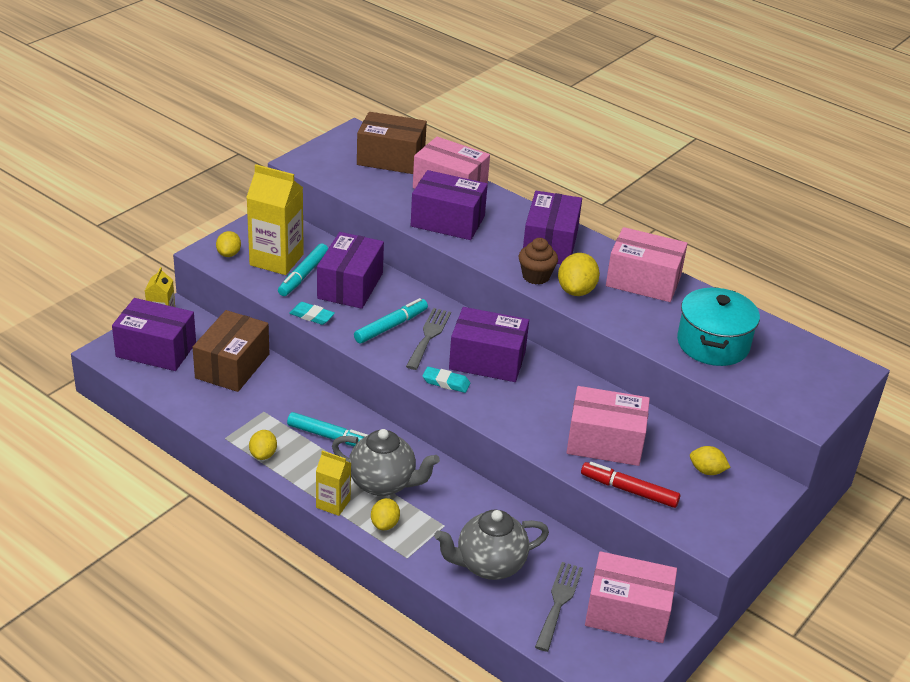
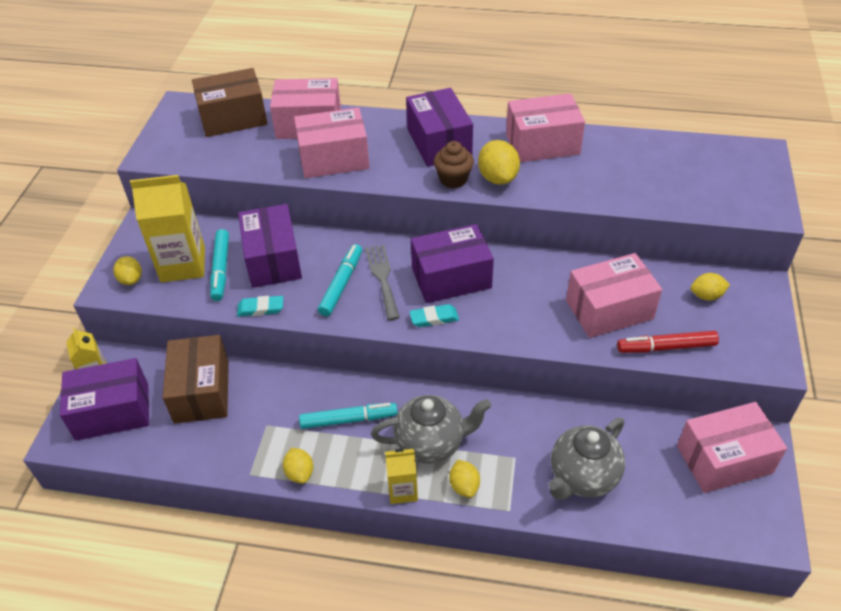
camera: 25 degrees left, 10 degrees up
purple box [411,170,488,240] -> pink box [294,107,370,178]
grey fork [535,562,583,652] -> none
turquoise pot [677,287,760,366] -> none

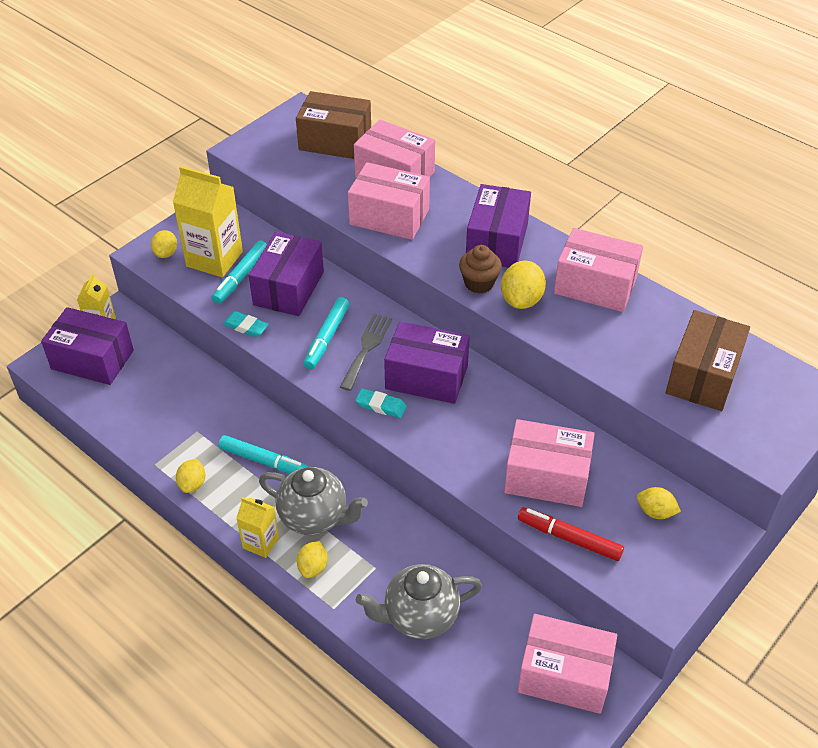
camera: 30 degrees right, 0 degrees up
brown box [162,335,229,424] -> brown box moved to [666,310,750,411]
turquoise marker [318,244,362,316] -> turquoise marker turned 150 degrees clockwise [303,297,350,369]

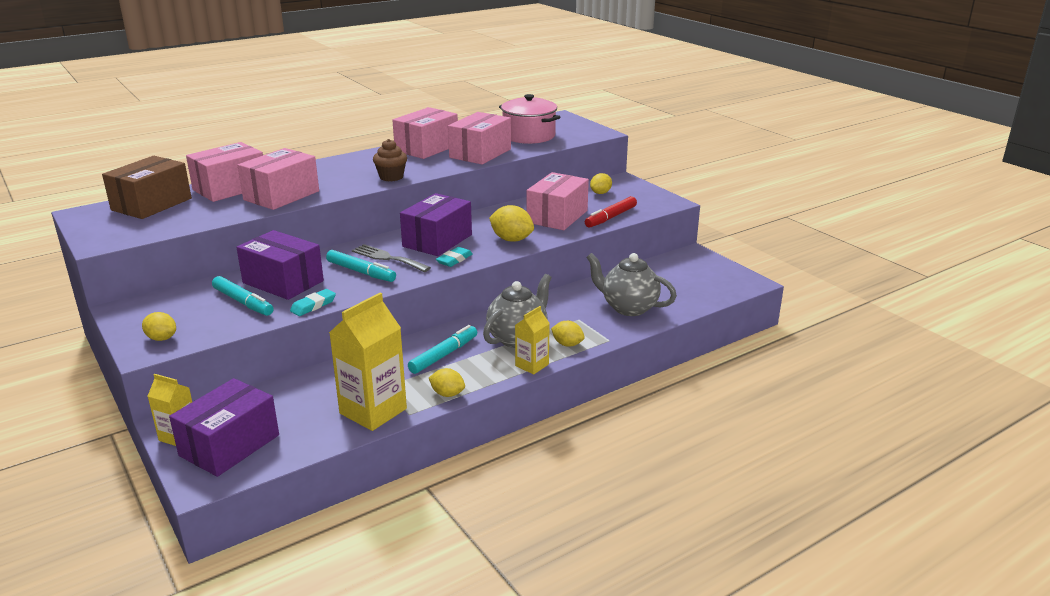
camera: 75 degrees left, 20 degrees down
yellow carton [173,166,243,277] -> yellow carton moved to [329,293,407,431]
grey teapot [356,564,482,639] -> grey teapot turned 120 degrees clockwise [586,253,677,316]
purple box [466,184,531,268] -> none
yellow lemon [501,261,546,309] -> yellow lemon moved to [489,205,534,242]
pink box [517,614,617,714] -> pink box moved to [448,112,511,165]
brown box [666,310,750,411] -> pink pot [499,94,560,144]

